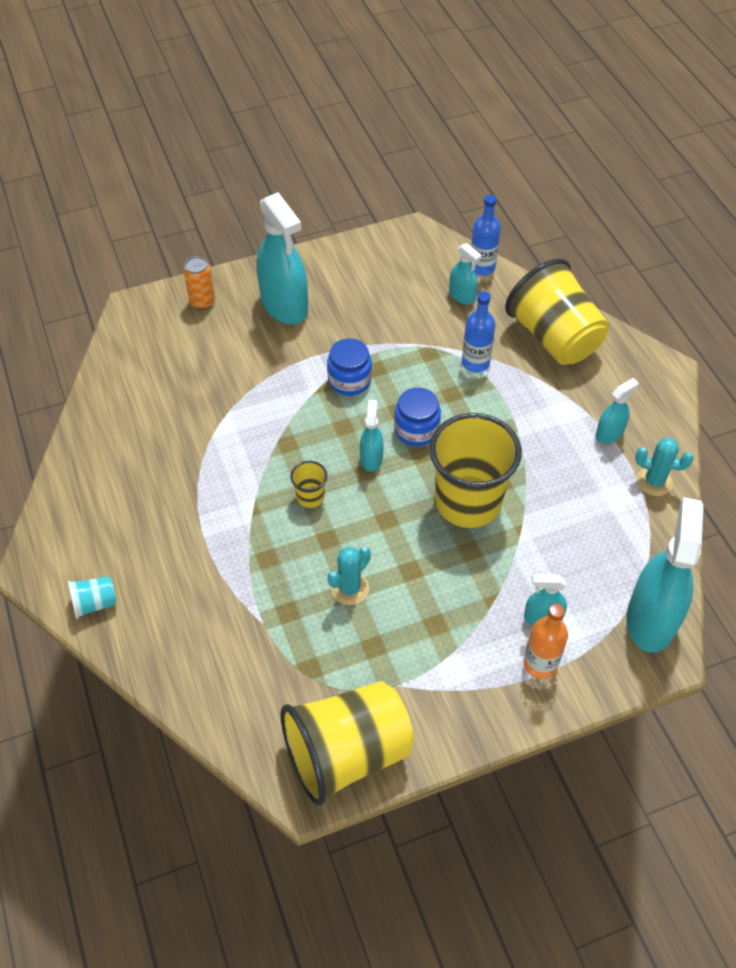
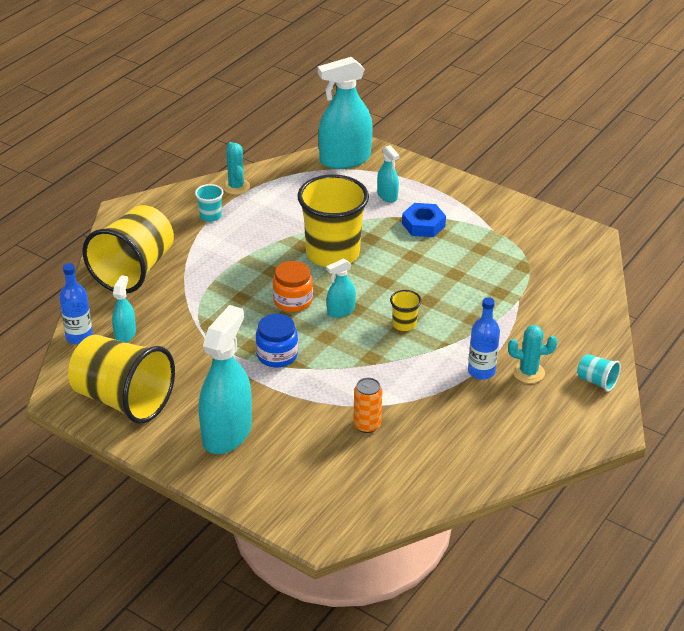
camera: 125 degrees left, 15 degrees down
orange can [183,256,215,310] -> orange can moved to [353,378,382,433]
yellow cup [280,681,414,806] -> yellow cup moved to [68,335,175,424]
turquoise cactus [327,546,371,605] -> turquoise cactus moved to [508,325,557,383]
blue jar [394,388,441,446] -> orange jar [273,261,313,312]
blue bottle [462,292,495,372] -> blue bottle moved to [468,297,500,380]
orange bottle [524,604,568,679] -> none
turquoise spray bottle [596,378,639,444] -> turquoise cup [195,184,223,222]
none -> blue nut [402,203,446,237]

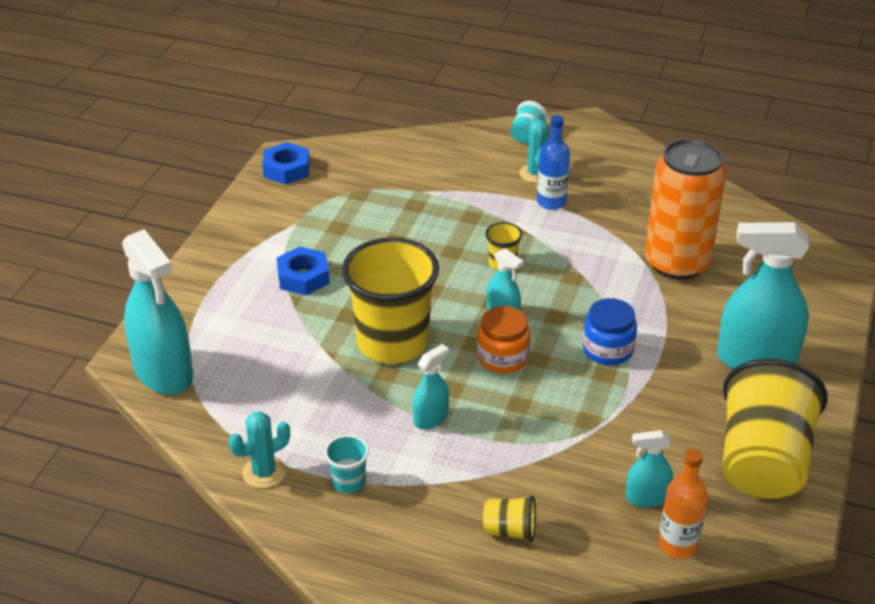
camera: 105 degrees left, 0 degrees up
blue bottle [59,263,93,345] -> orange bottle [658,449,708,559]
yellow cup [82,205,174,293] -> yellow cup [483,496,536,542], size x0.42
orange can [353,378,382,433] -> orange can [645,139,726,280], size x2.19
turquoise spray bottle [377,145,400,202] -> turquoise spray bottle moved to [413,344,449,429]
none -> blue nut [262,142,310,185]

